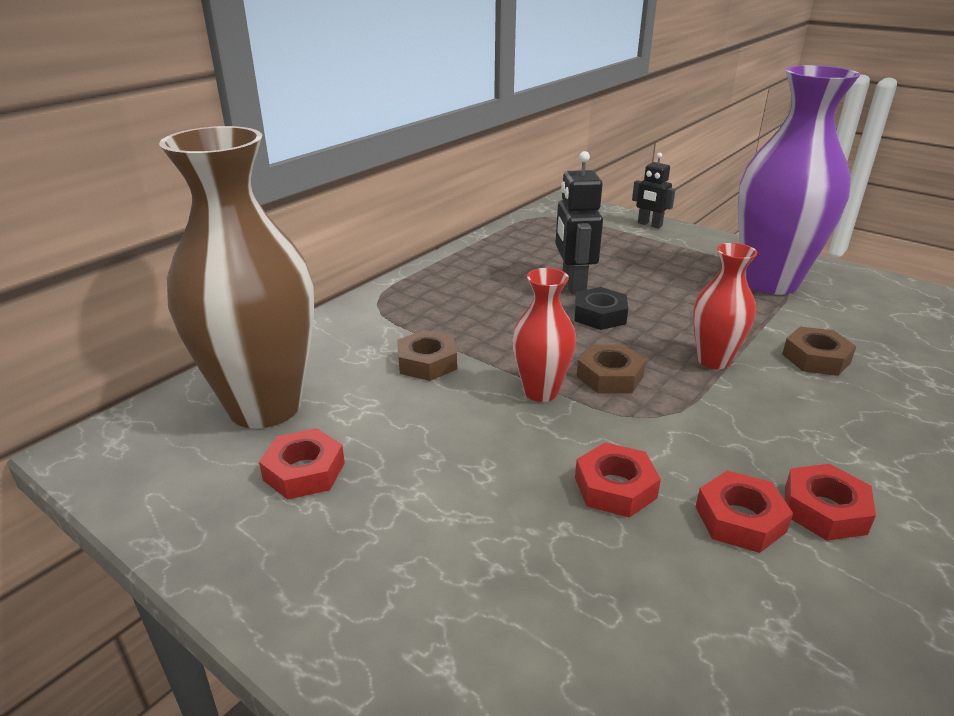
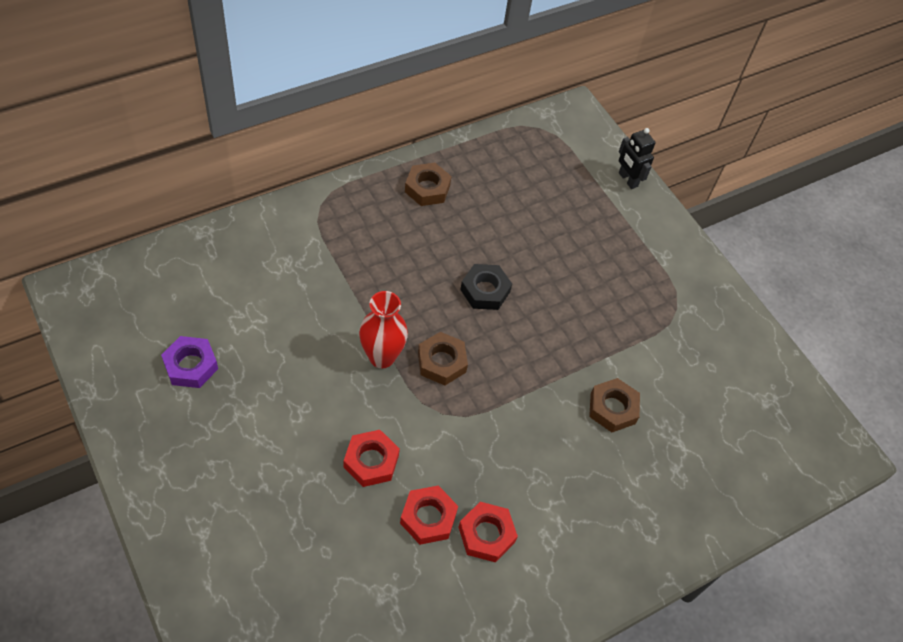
camera: 15 degrees right, 25 degrees up
brown vase [159,126,314,428] -> none
red nut [259,428,345,499] -> purple nut [161,336,218,388]
brown nut [397,330,457,381] -> brown nut moved to [405,163,452,206]
black robot [555,151,603,294] -> none
red vase [693,243,758,369] -> none
purple vase [738,65,861,295] -> none

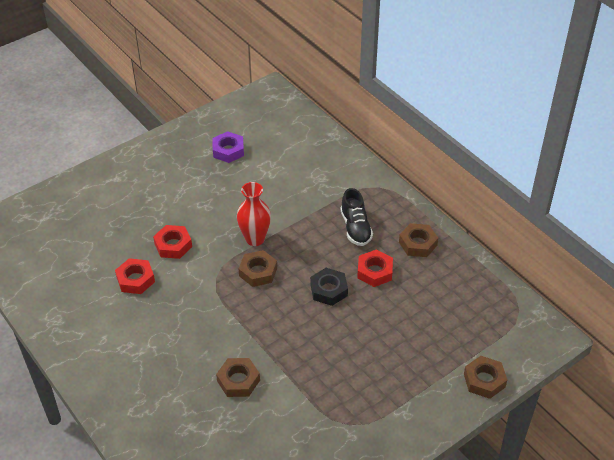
camera: 90 degrees right, 10 degrees down
red nut [459,502,518,562] -> red nut moved to [357,250,393,287]
black robot [619,128,655,189] -> brown nut [464,356,507,399]
none -> black shoe [340,188,373,246]

